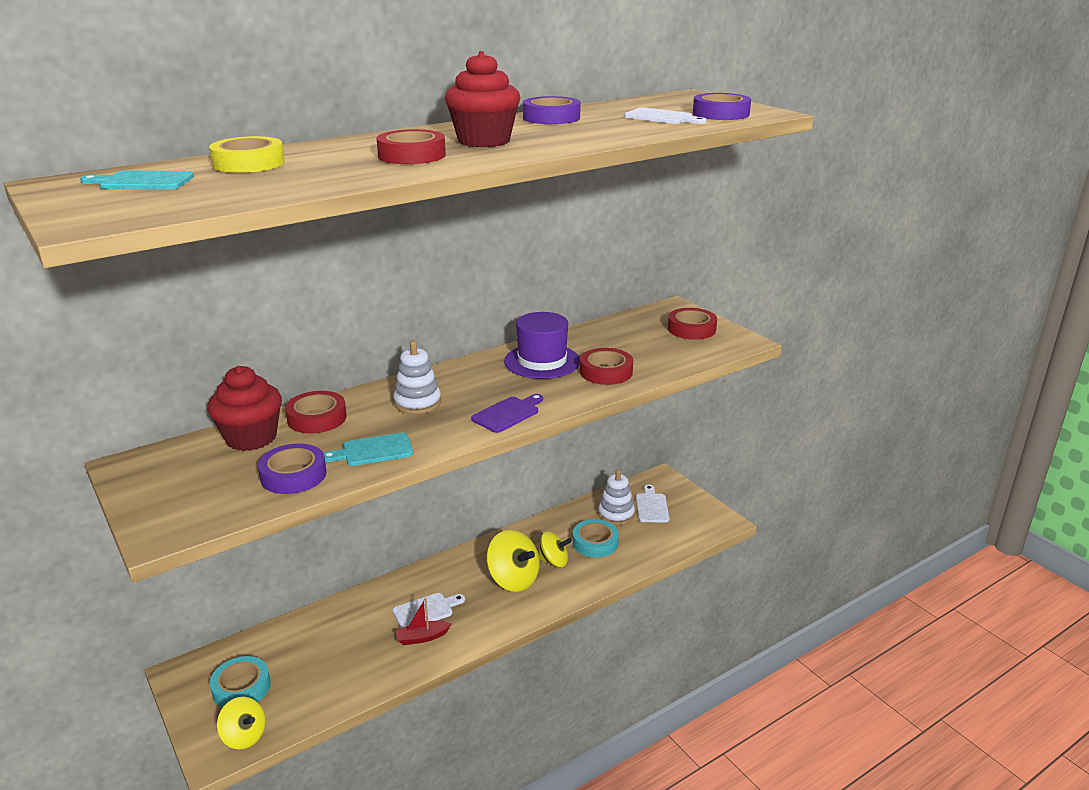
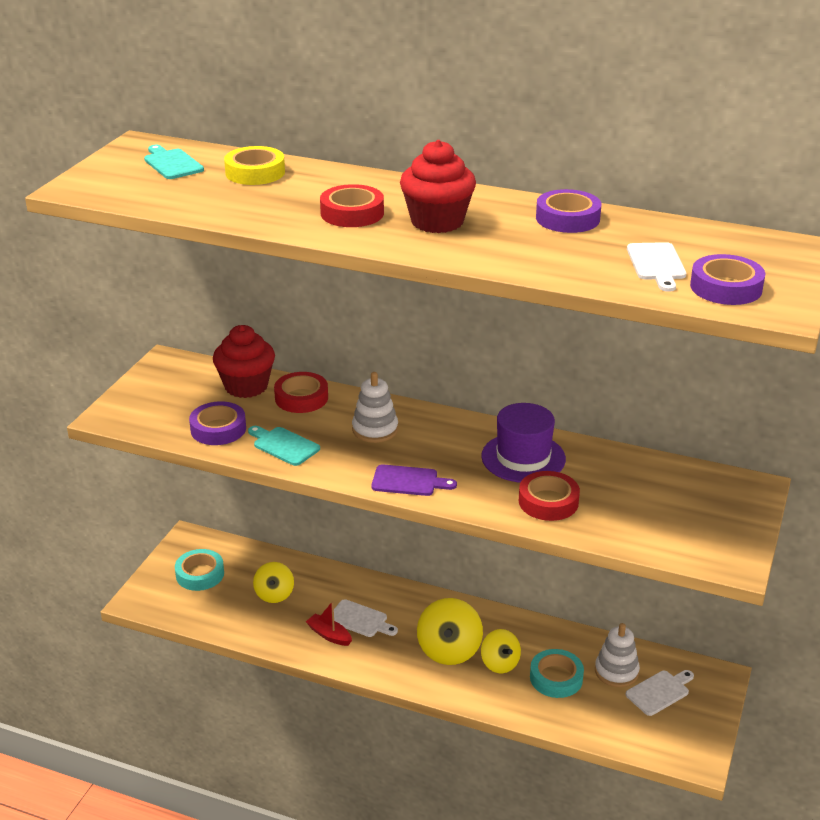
camera: 55 degrees right, 5 degrees up
yellow spinning top [217,697,266,749] -> yellow spinning top moved to [253,562,294,603]
red tape [668,308,717,340] -> none

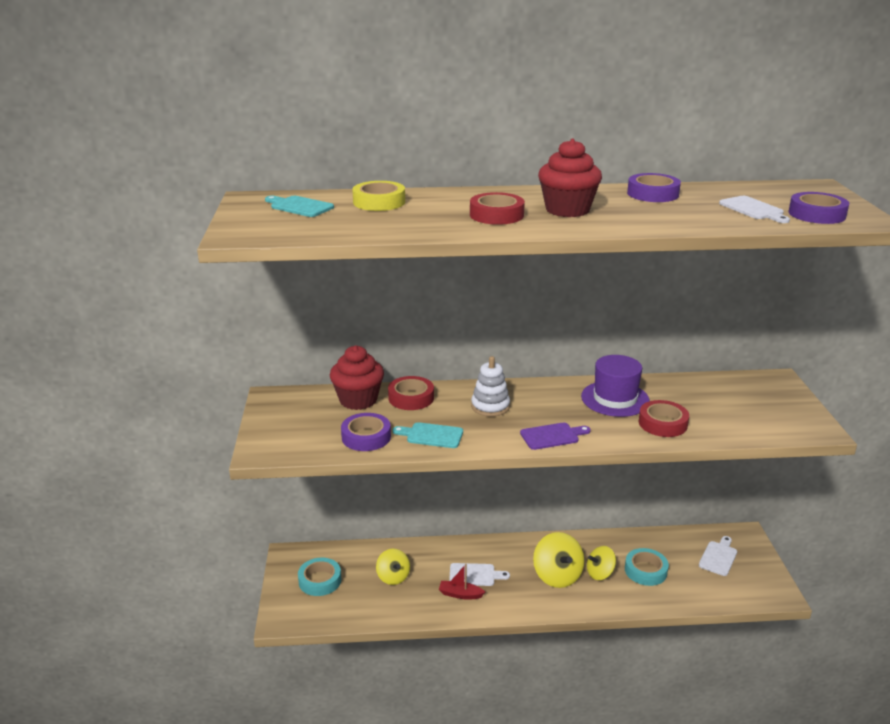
camera: 25 degrees left, 5 degrees down
yellow spinning top [481,629,521,673] -> yellow spinning top turned 120 degrees clockwise [587,546,616,580]
white stacking toy [595,623,640,687] -> none

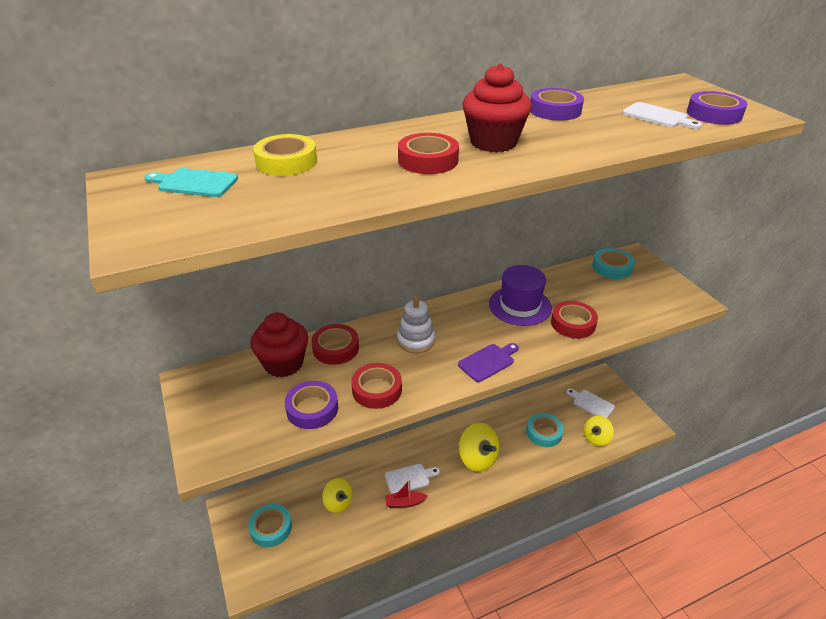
camera: 20 degrees left, 10 degrees up
turquoise cutting board [392,422,463,448] -> red tape [351,363,402,409]
yellow spinning top [587,546,616,580] -> yellow spinning top moved to [584,416,614,446]
white cutting board [699,536,737,576] -> white cutting board turned 60 degrees counterclockwise [566,389,615,418]
none -> turquoise tape [592,248,635,279]

